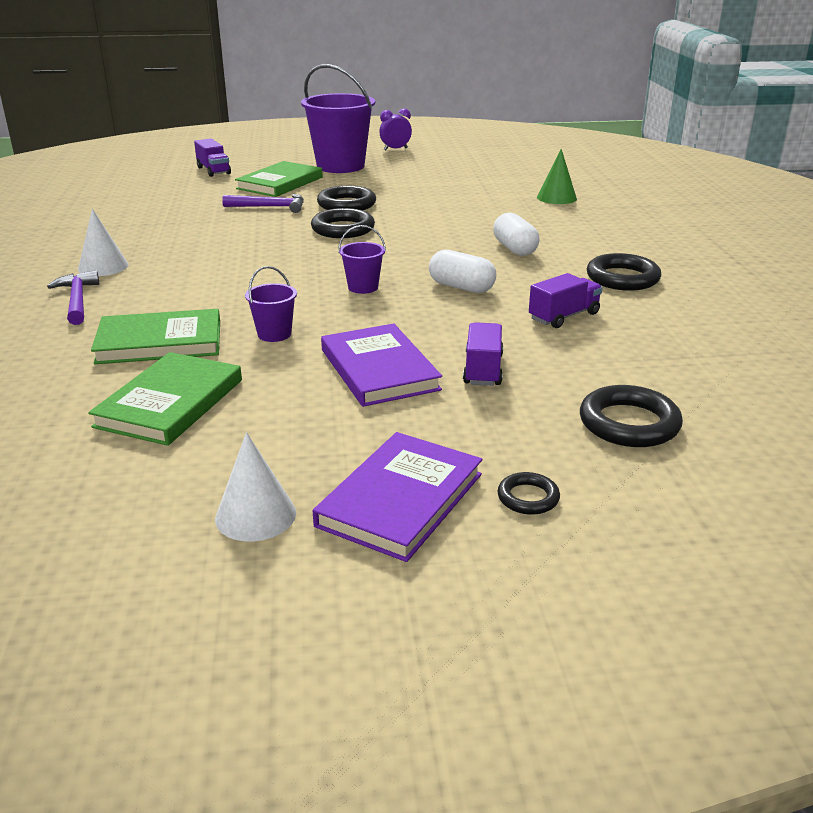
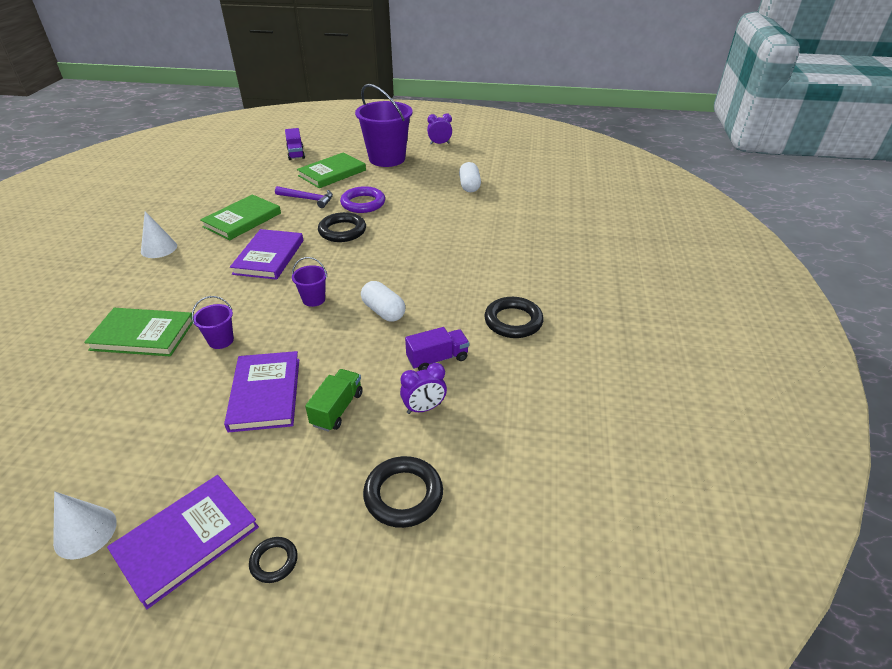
camera: 15 degrees right, 10 degrees up
purple hammer [47,270,99,325] -> none
green book [88,352,242,446] -> green book moved to [200,194,281,240]
black ring [317,186,376,210] -> purple ring [340,186,385,213]
purple truck [463,322,503,386] -> green truck [305,369,363,432]
white capsule [493,212,539,256] -> white capsule moved to [459,162,481,192]
green cone [537,149,577,204] -> none
none -> purple book [230,229,303,280]
none -> purple clock [400,363,447,414]

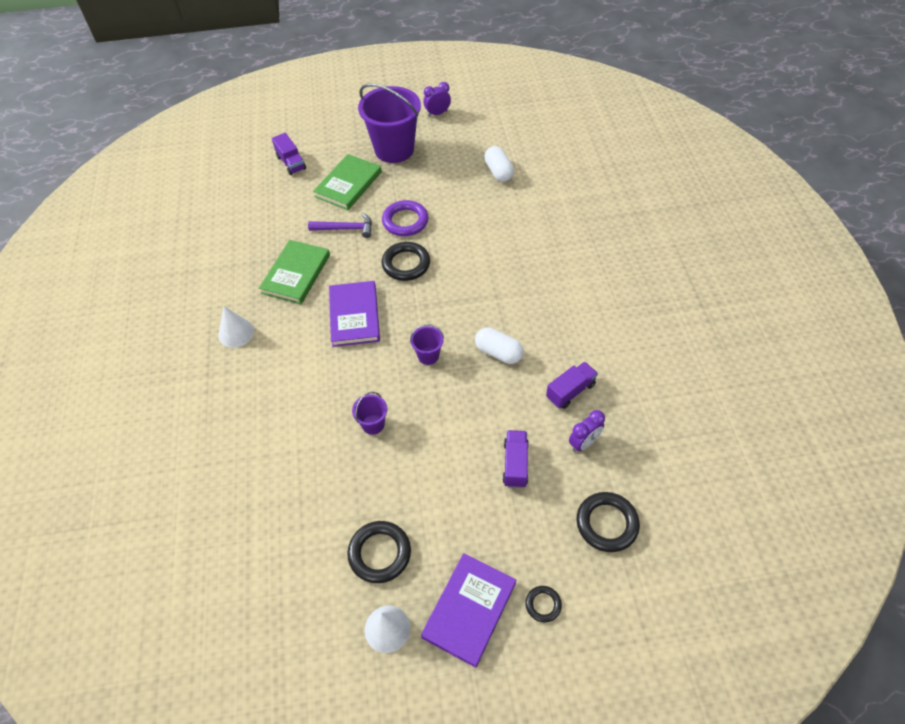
camera: 15 degrees left, 15 degrees up
green book [84,308,193,356] -> none
purple book [224,351,299,433] -> none
green truck [305,369,363,432] -> purple truck [503,430,529,488]
black ring [484,297,544,338] -> black ring moved to [347,521,411,583]

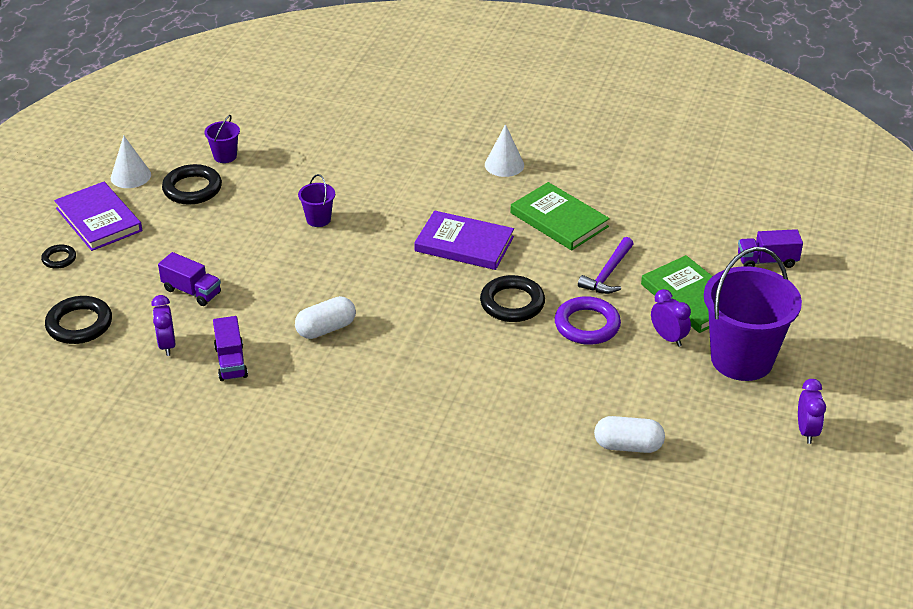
camera: 115 degrees right, 15 degrees down
purple bucket [410,324,444,365] -> purple bucket moved to [204,115,240,163]
none -> purple clock [651,289,691,347]

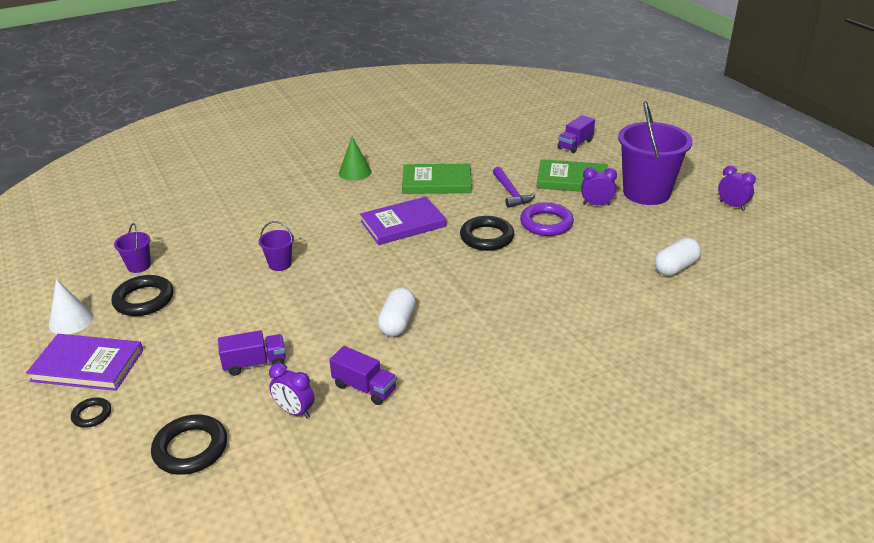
camera: 45 degrees left, 5 degrees down
white cone [485,124,524,177] -> green cone [339,137,372,181]

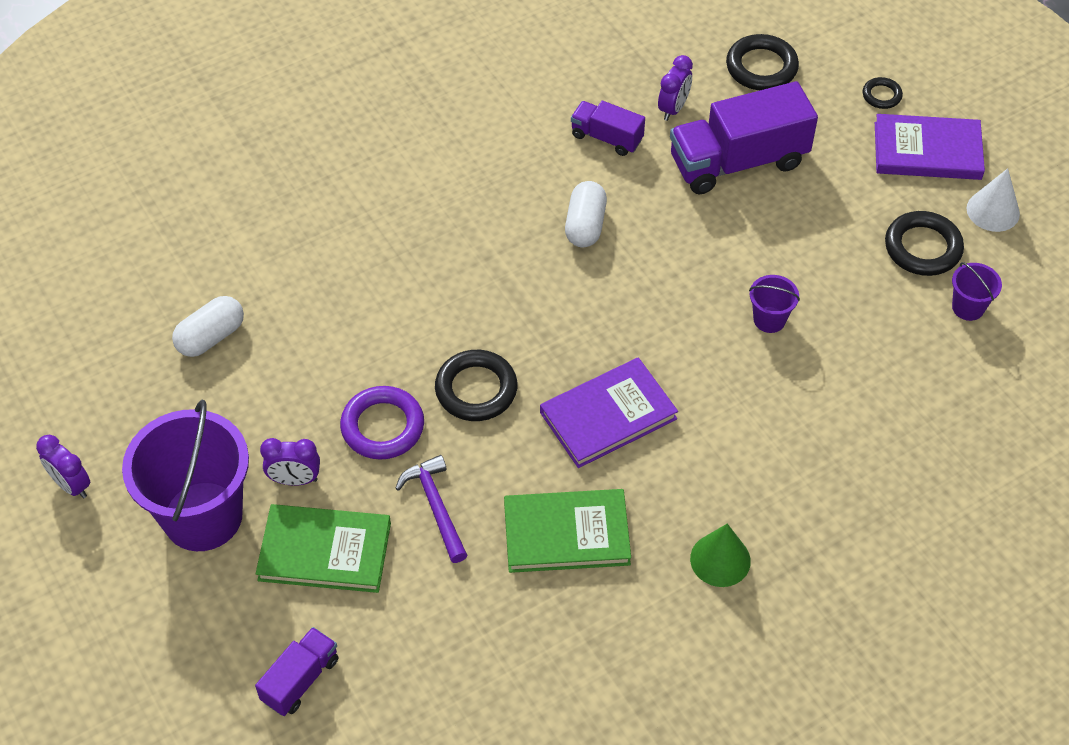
camera: 175 degrees right, 20 degrees up
purple truck [218,330,286,376] -> purple truck [670,81,818,194], size x1.90
purple clock [269,363,314,418] -> purple clock turned 90 degrees clockwise [658,55,693,121]

